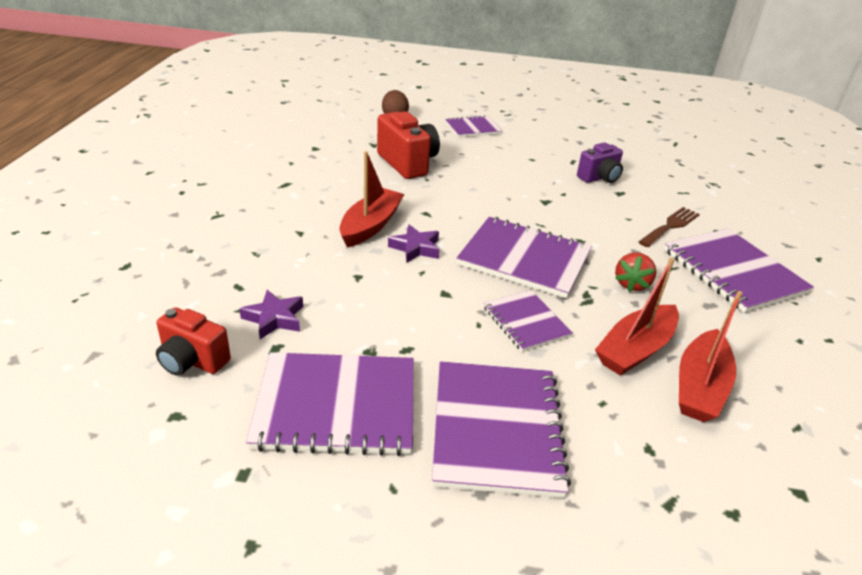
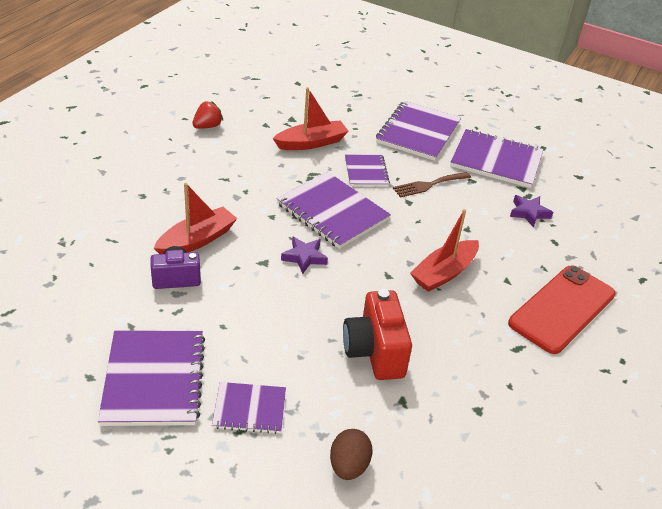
camera: 160 degrees left, 5 degrees up
red camera [156,307,231,376] -> none
purple star [388,225,439,263] -> purple star moved to [281,237,328,274]
red strawberry [615,252,656,292] -> red strawberry moved to [192,101,223,129]
brown fork [639,207,700,247] -> brown fork moved to [393,172,471,198]
purple notebook [664,229,814,313] -> purple notebook moved to [98,331,205,426]
red boat [679,291,743,422] -> red boat moved to [154,183,237,254]
none -> red phone [508,266,616,354]

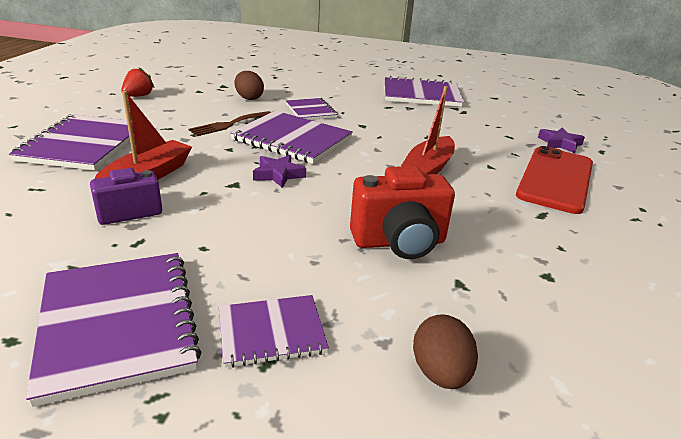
camera: 15 degrees left, 10 degrees down
red boat [273,87,349,150] -> brown egg [235,71,264,100]
red camera [343,289,412,380] -> red camera turned 75 degrees counterclockwise [350,166,455,259]
purple notebook [376,101,461,161] -> purple notebook moved to [9,114,132,171]
brown fork [393,172,471,198] -> brown fork moved to [189,111,271,136]
purple star [510,195,553,227] -> purple star moved to [538,128,585,153]

